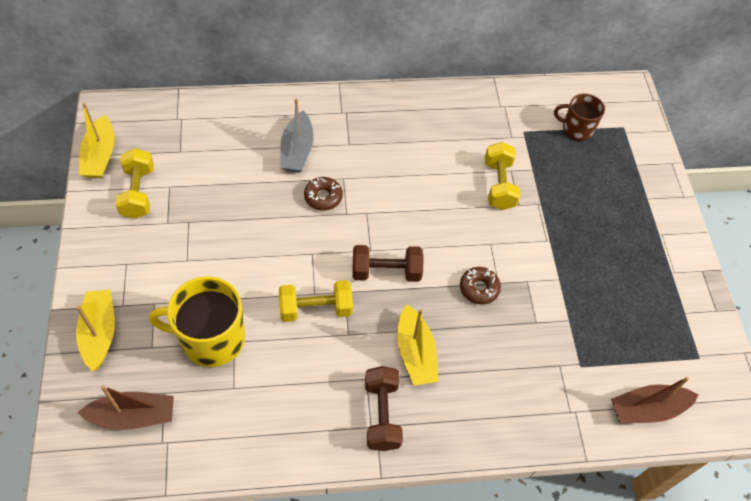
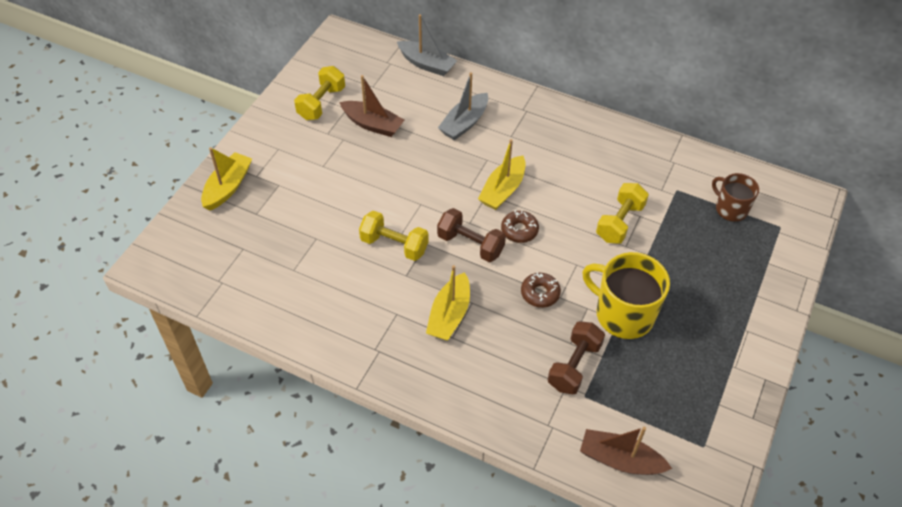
camera: 35 degrees right, 5 degrees down
brown boat [77,385,174,430] -> brown boat moved to [339,75,404,137]
yellow boat [79,103,115,178] -> yellow boat moved to [478,139,525,210]
yellow mug [149,276,245,367] -> yellow mug moved to [582,252,670,339]
brown donut [304,177,343,211] -> brown donut moved to [501,210,539,243]
brown dumbbell [365,366,403,451] -> brown dumbbell moved to [548,321,605,394]
none -> grey boat [397,14,458,76]

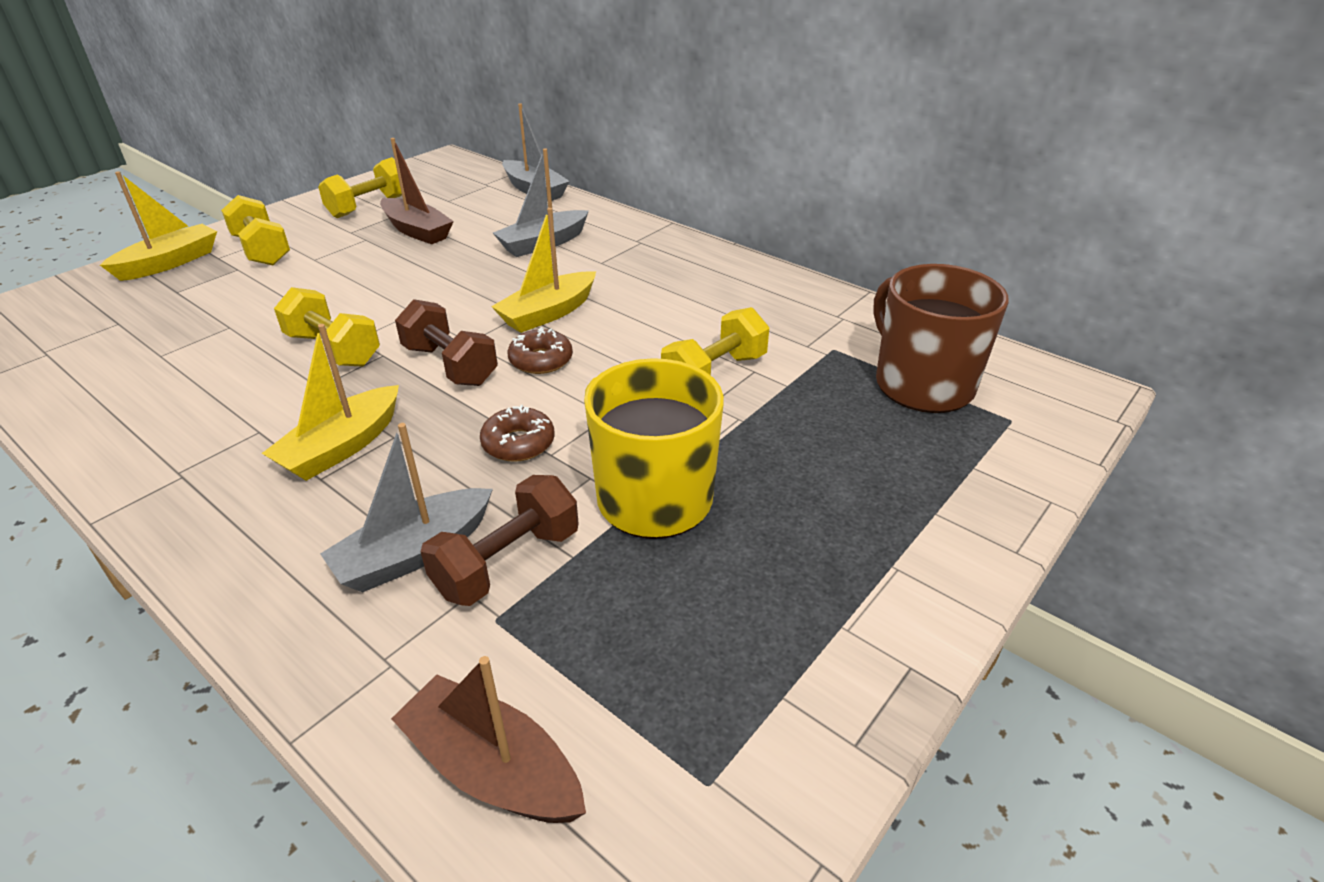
camera: 15 degrees right, 15 degrees down
brown mug [712,173,759,222] -> brown mug [873,264,1009,413], size x1.66
none -> yellow dumbbell [221,195,290,265]
none -> grey boat [320,423,493,592]

